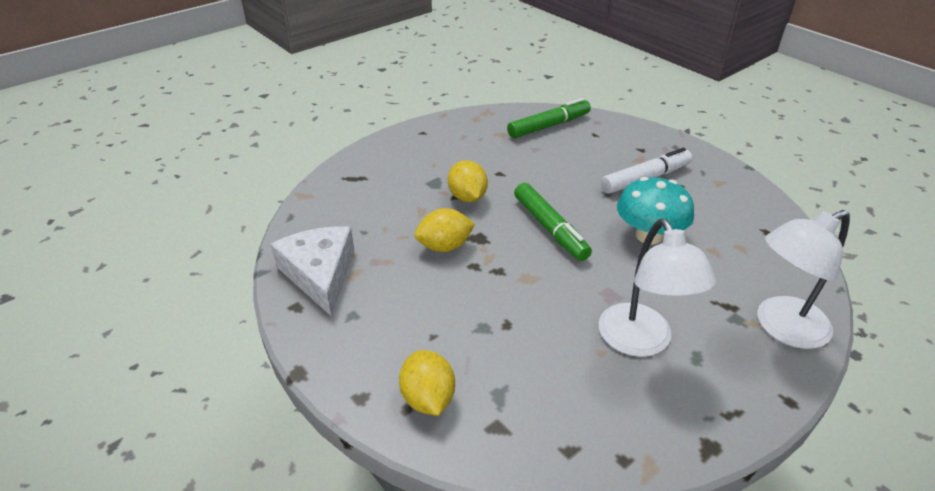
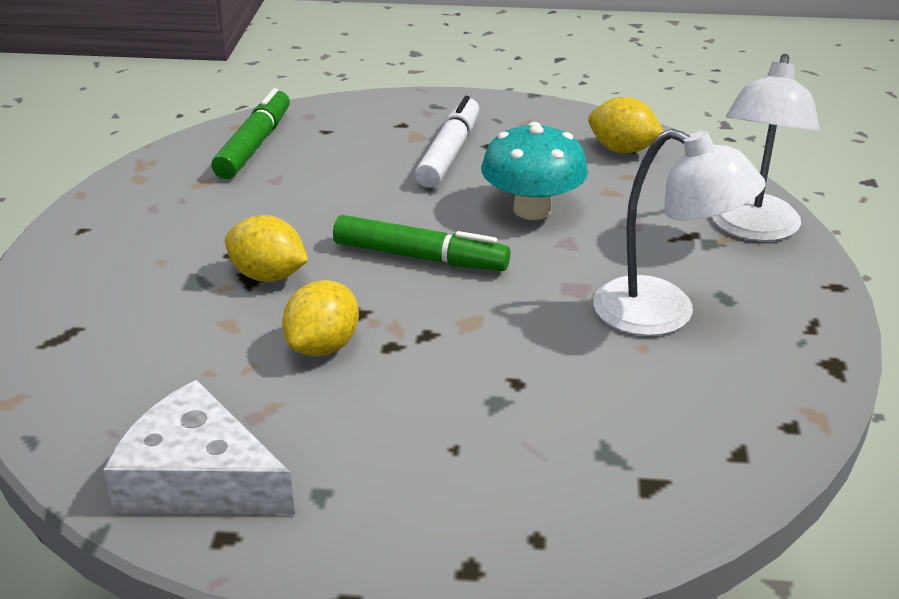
camera: 45 degrees left, 5 degrees down
yellow lemon [399,350,455,416] -> yellow lemon moved to [588,97,664,153]

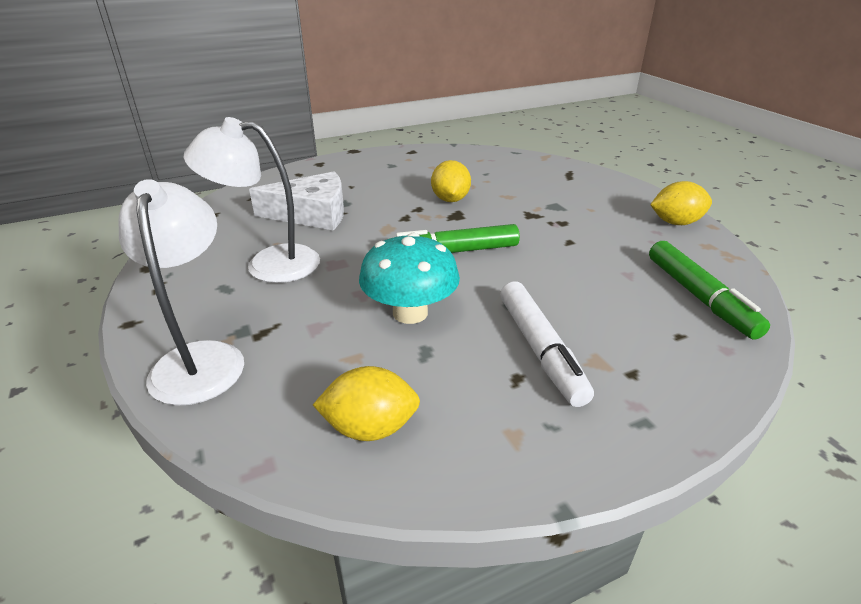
camera: 150 degrees right, 0 degrees up
white cheese [103,380,295,514] -> white cheese moved to [249,171,344,231]
yellow lemon [225,215,308,282] -> yellow lemon moved to [650,181,712,225]

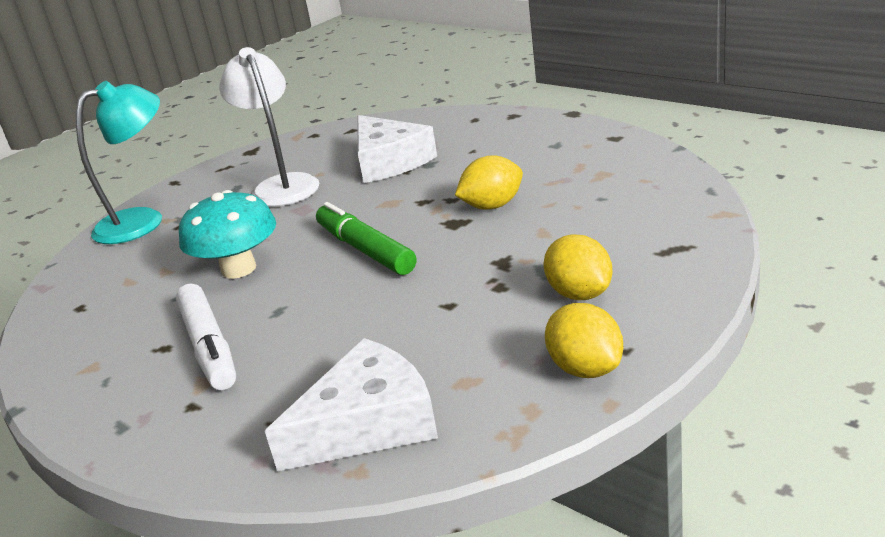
camera: 70 degrees right, 5 degrees down
white lamp [118,179,244,406] -> turquoise lamp [76,81,162,244]
yellow lemon [313,366,420,441] -> yellow lemon moved to [543,234,612,300]
white marker [500,281,594,407] -> white marker turned 75 degrees counterclockwise [176,284,236,390]
green marker [649,241,770,340] -> white cheese [265,338,438,471]

